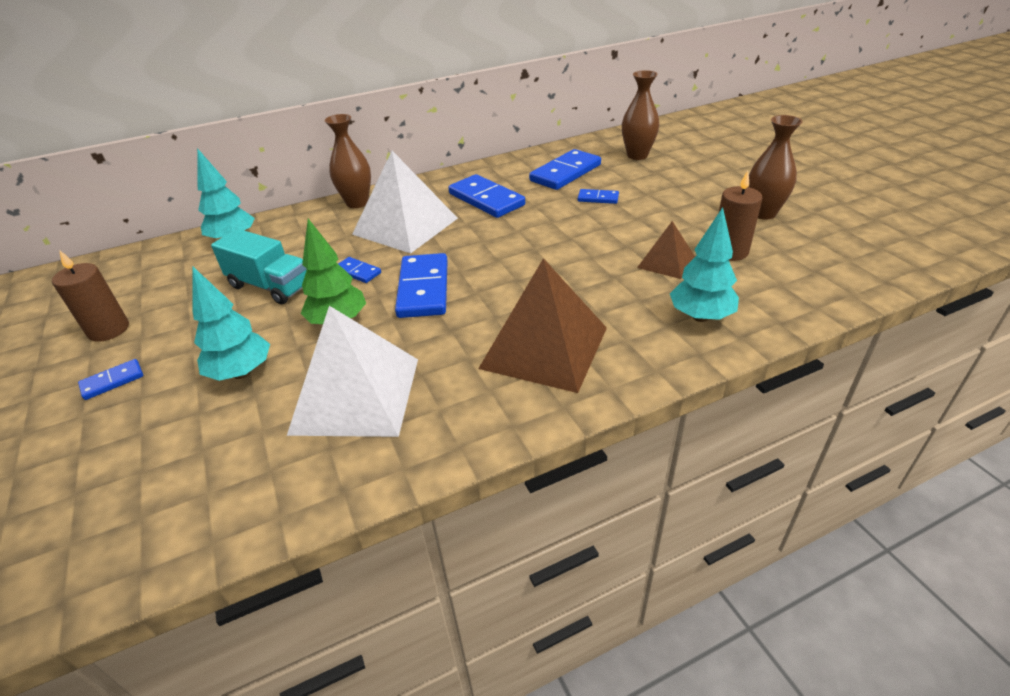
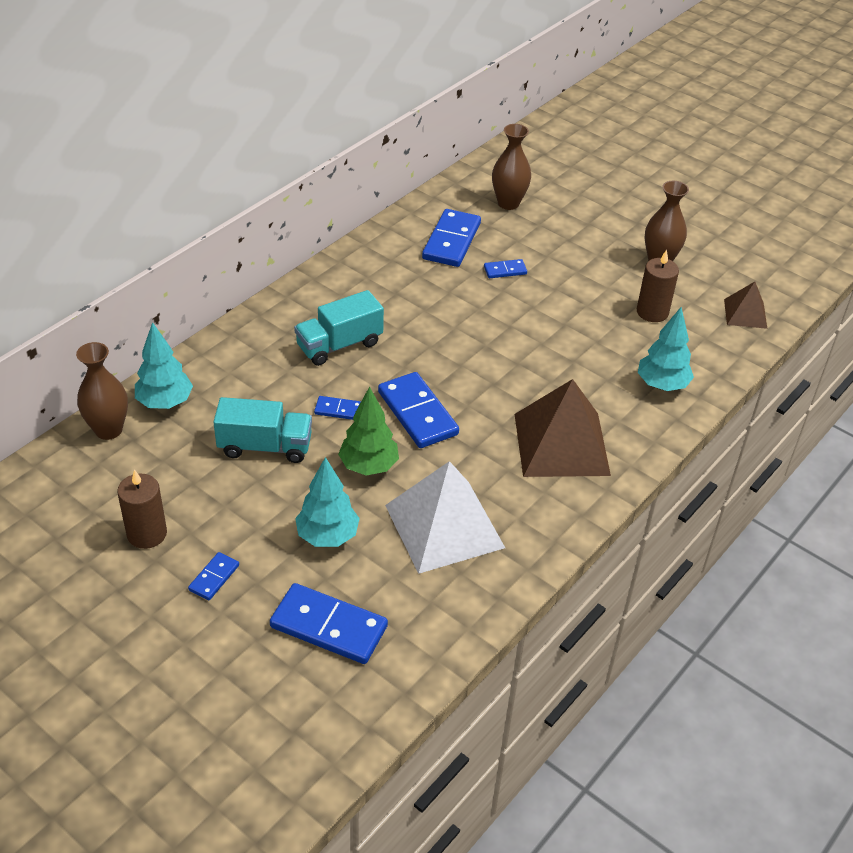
camera: 30 degrees left, 5 degrees up
brown vase [325,114,371,208] -> brown vase moved to [76,342,128,440]
white pyramid [352,151,458,253] -> turquoise truck [294,290,384,366]
blue domino [448,174,525,218] -> blue domino moved to [270,583,388,664]
brown pyramid [637,221,695,279] -> brown pyramid moved to [724,282,767,329]

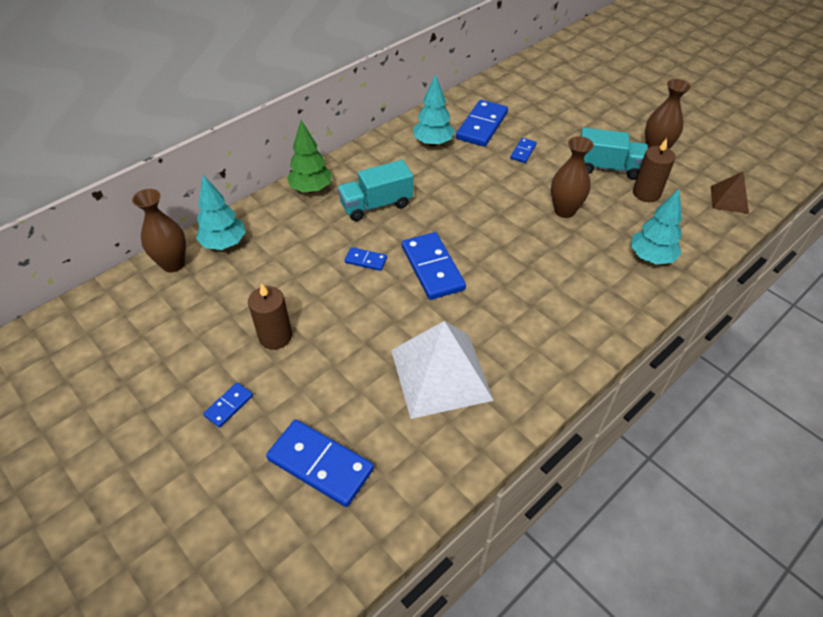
camera: 10 degrees right, 5 degrees up
brown candle [117,470,167,549] -> brown candle moved to [248,283,292,350]
turquoise truck [213,397,312,463] -> turquoise truck moved to [580,128,648,180]
turquoise tree [295,457,360,547] -> turquoise tree moved to [413,74,455,147]
green tree [338,387,399,475] -> green tree moved to [287,120,332,193]
blue domino [484,259,527,278] -> blue domino turned 60 degrees counterclockwise [510,138,537,163]
brown vase [492,124,531,210] -> brown vase moved to [551,136,594,218]
brown pyramid [515,379,611,477] -> none

